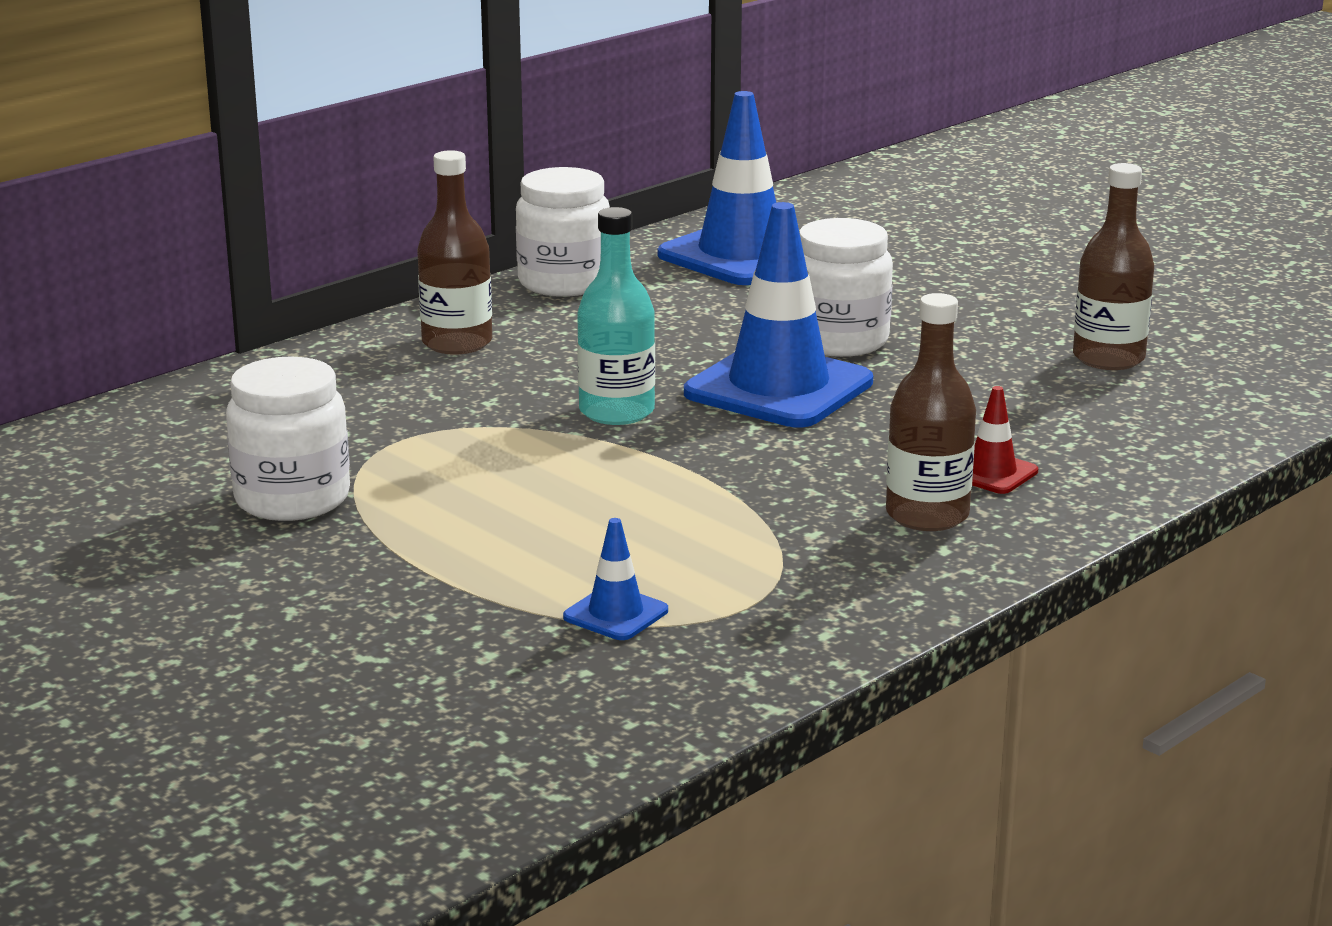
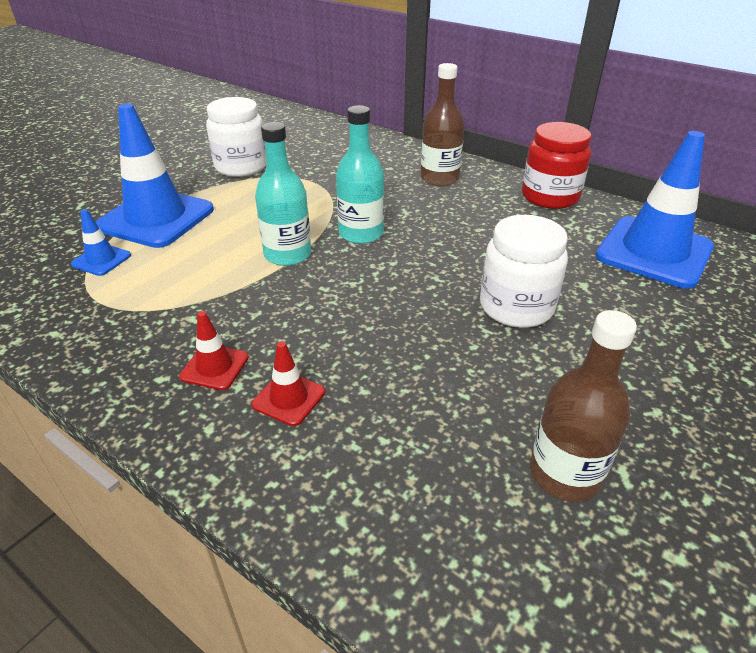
camera: 80 degrees right, 15 degrees up
white jar [516,167,610,297] -> red jar [522,122,592,209]
blue traffic cone [684,202,873,427] -> blue traffic cone moved to [96,104,214,248]
brown bottle [886,293,976,531] -> red traffic cone [179,311,249,390]
none -> turquoise bottle [255,122,311,266]

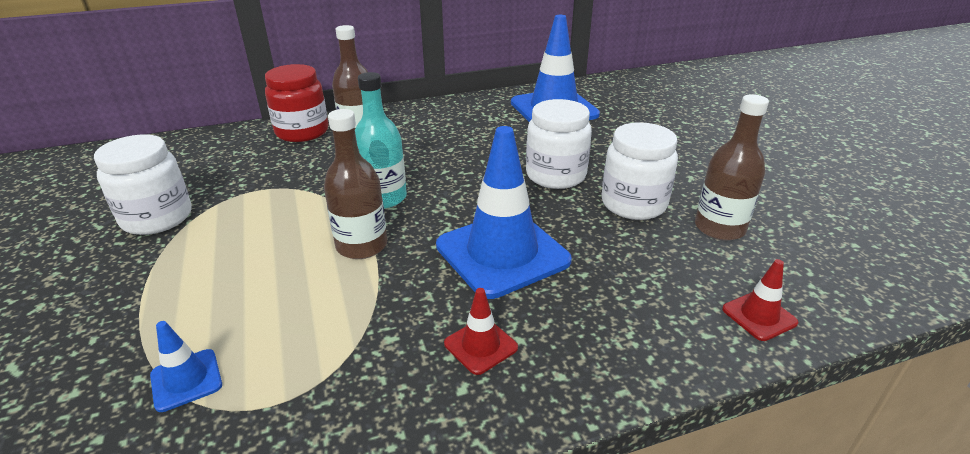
camera: 55 degrees left, 5 degrees down
blue traffic cone [96,104,214,248] -> blue traffic cone moved to [436,126,572,299]
red traffic cone [252,341,325,426] -> red traffic cone moved to [722,259,799,341]
turquoise bottle [255,122,311,266] -> brown bottle [324,109,387,259]
red jar [522,122,592,209] -> red jar moved to [265,64,329,142]
none -> white jar [601,122,678,220]

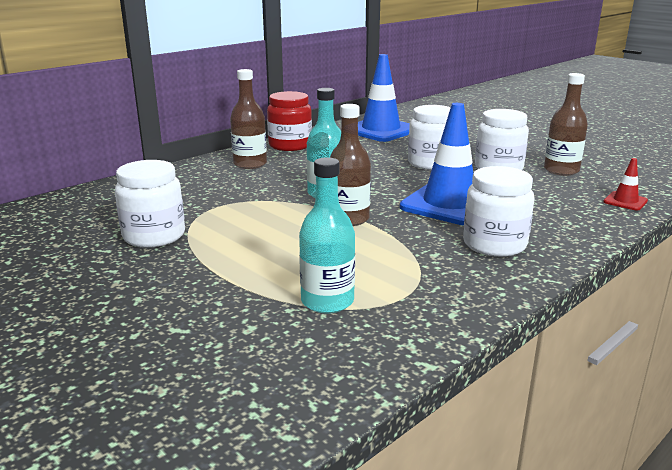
camera: 25 degrees left, 10 degrees down
blue traffic cone [150,321,222,412] -> turquoise bottle [299,157,355,314]
red jar [265,64,329,142] -> red jar moved to [267,91,312,151]
red traffic cone [444,288,518,375] -> white jar [463,166,534,257]

